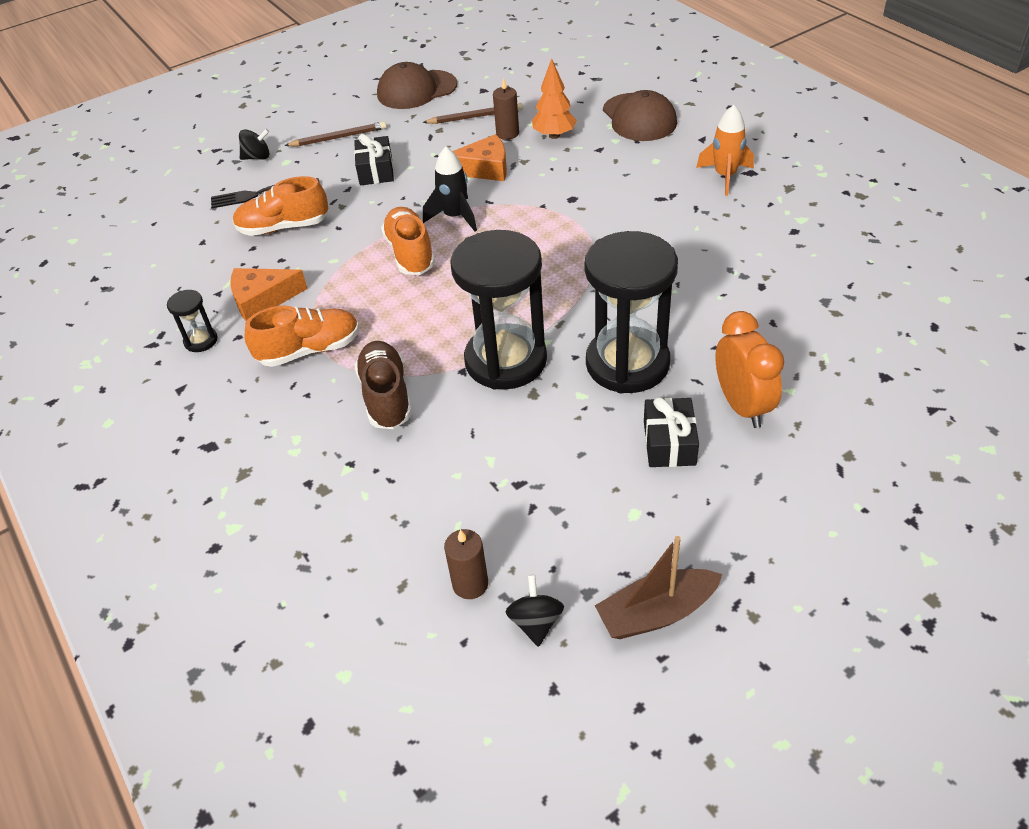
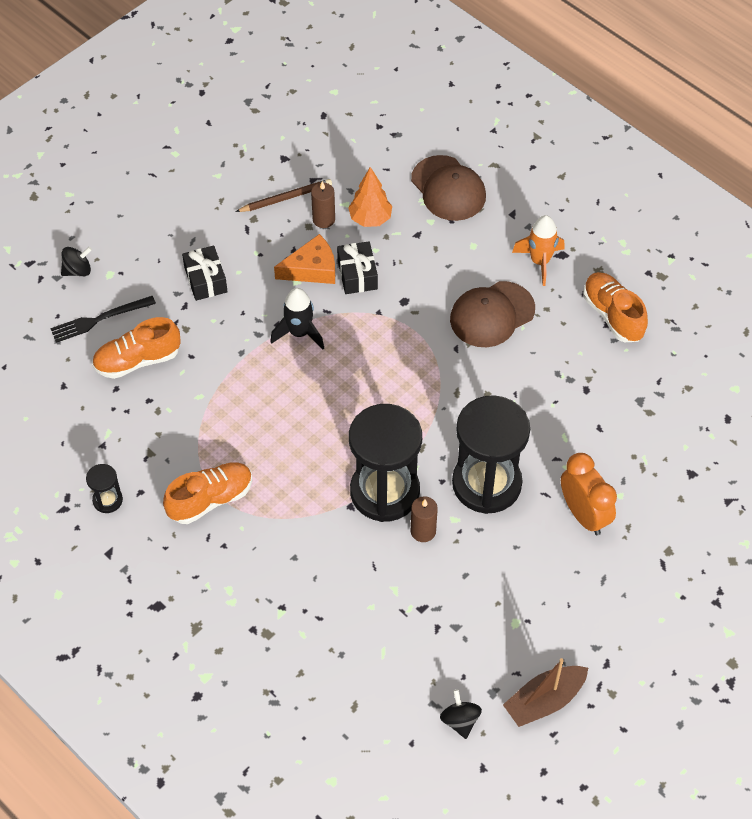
camera: 15 degrees left, 10 degrees up
orange cheese [230,268,308,321] -> none
brown pencil [284,121,387,146] -> none
brown shoe [355,341,412,429] -> none
brown cap [377,62,457,109] -> brown cap moved to [450,281,535,347]
orange shoe [381,207,435,275] -> orange shoe moved to [583,272,648,342]
brown candle [444,529,488,599] -> brown candle moved to [411,496,438,542]
black gift [644,397,699,467] -> black gift moved to [337,241,378,294]

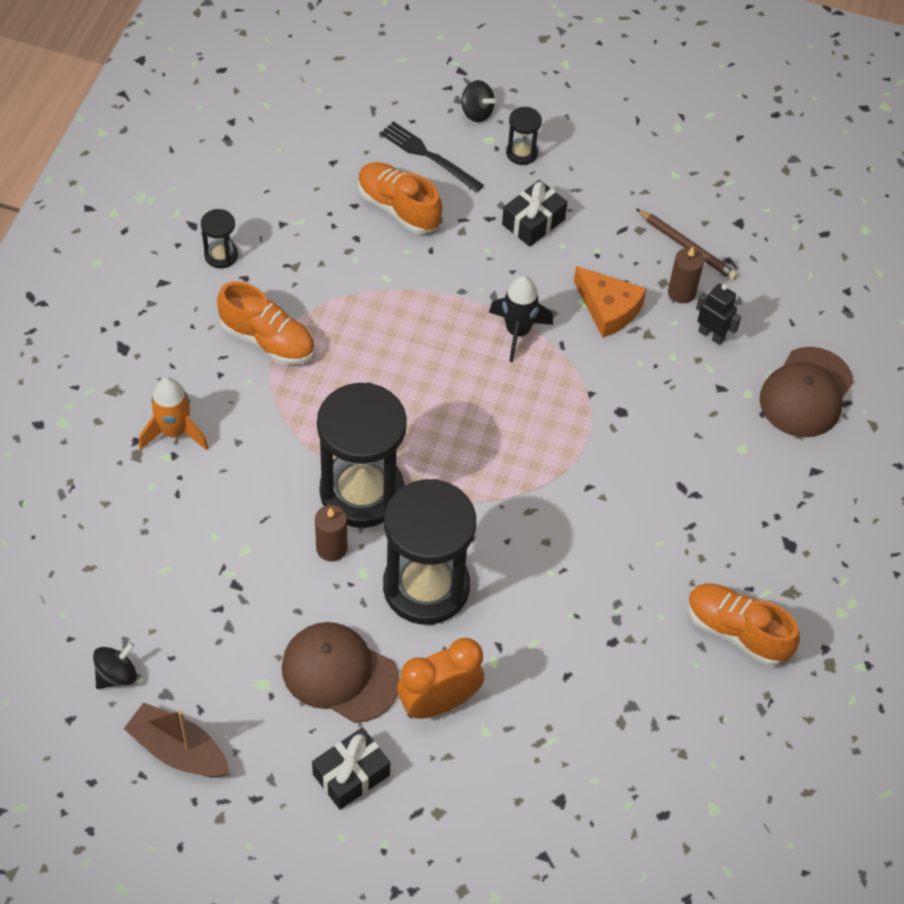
camera: 60 degrees right, 0 degrees up
black gift [337,241,378,294] -> black gift moved to [312,727,390,810]
orange tree [348,167,392,227] -> black robot [696,284,741,345]
brown cap [450,281,535,347] -> brown cap moved to [282,622,400,723]
orange rocket [512,215,564,286] -> orange rocket moved to [139,377,209,450]
orange clock [561,453,617,535] -> orange clock turned 150 degrees counterclockwise [397,638,484,719]
orange shoe [583,272,648,342] -> orange shoe turned 90 degrees counterclockwise [687,583,800,666]
none -> black hourglass [506,107,542,165]

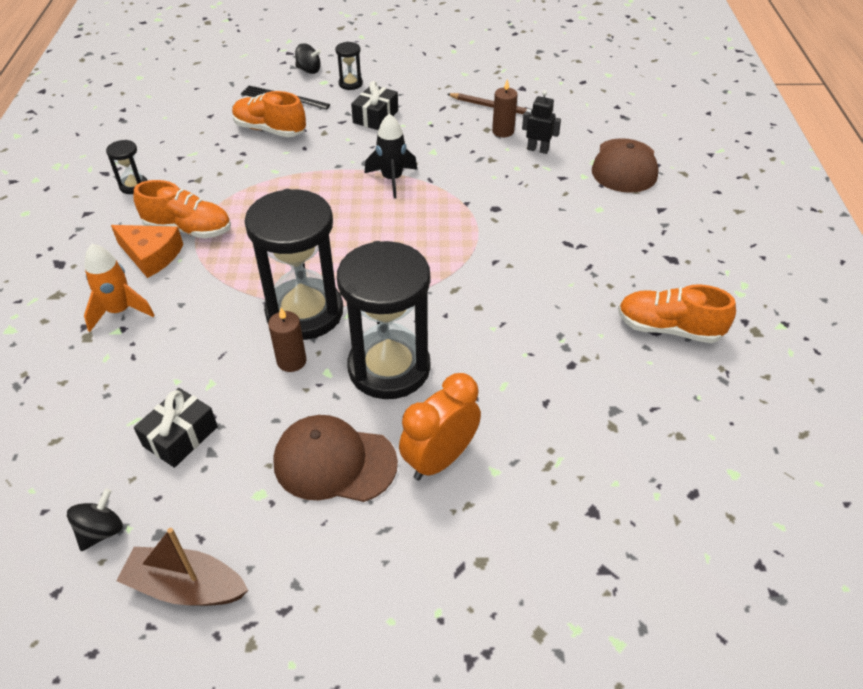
camera: 15 degrees left, 10 degrees down
black gift [312,727,390,810] -> black gift moved to [134,388,218,468]
orange cheese [574,266,647,338] -> orange cheese moved to [111,225,183,278]

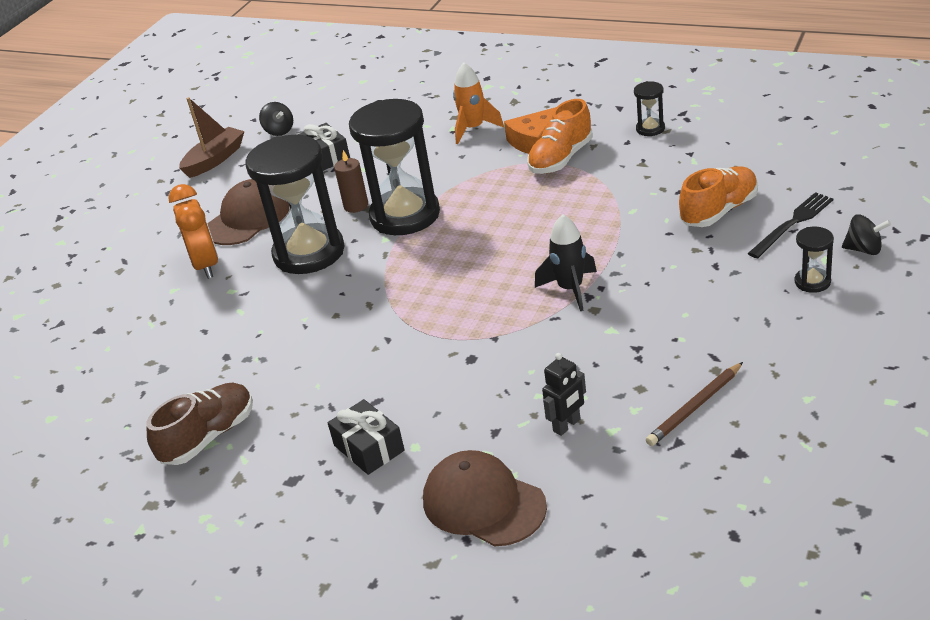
camera: 120 degrees right, 10 degrees down
black spinning top [295,43,321,74] -> black spinning top turned 120 degrees counterclockwise [842,214,891,255]
black gift [351,81,398,130] -> black gift moved to [328,399,405,475]
brown candle [492,79,518,137] -> none
orange shoe [618,284,736,343] -> brown shoe [147,383,253,465]

